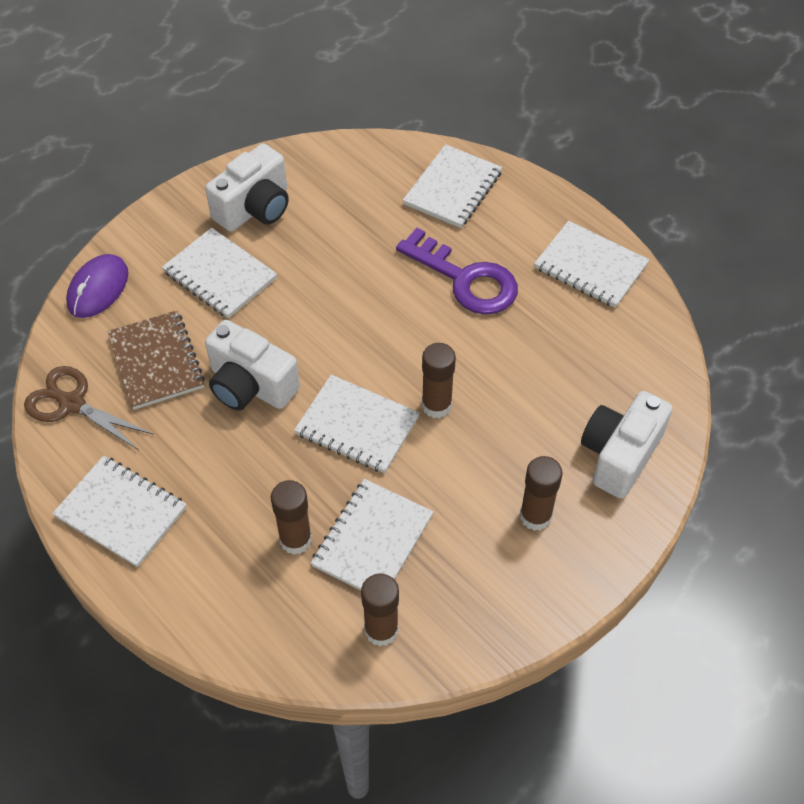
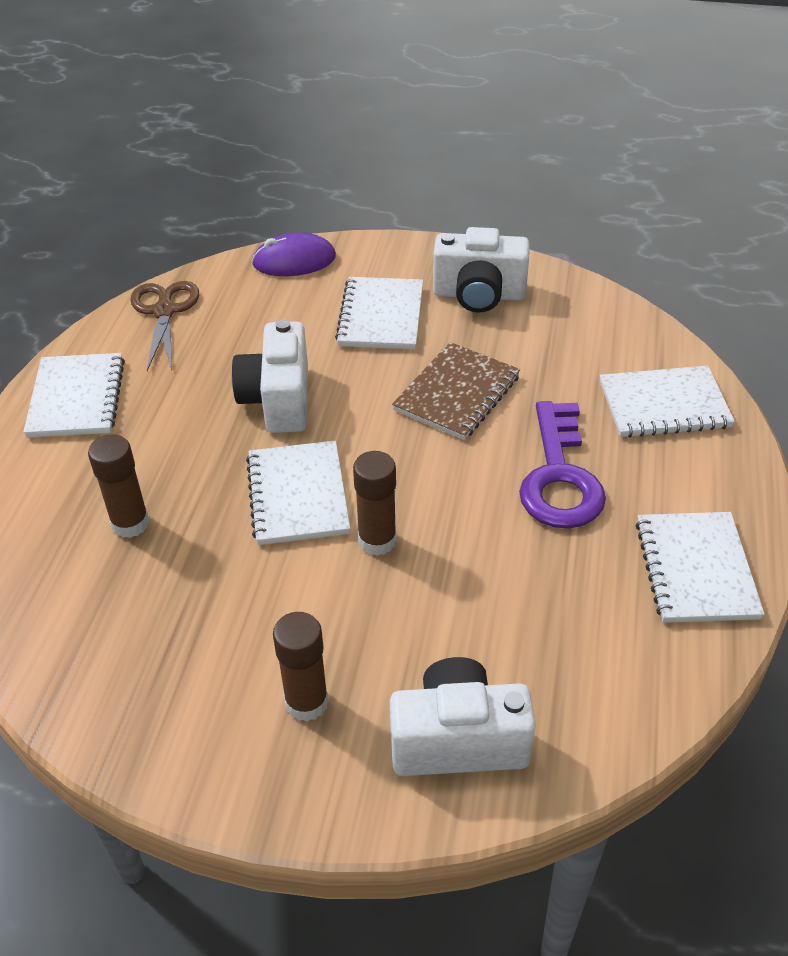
camera: 55 degrees right, 10 degrees down
brown notebook [107,310,205,410] -> brown notebook moved to [392,342,520,440]
white notebook [311,479,433,591] -> none
brown glue stick [361,573,399,646] -> none

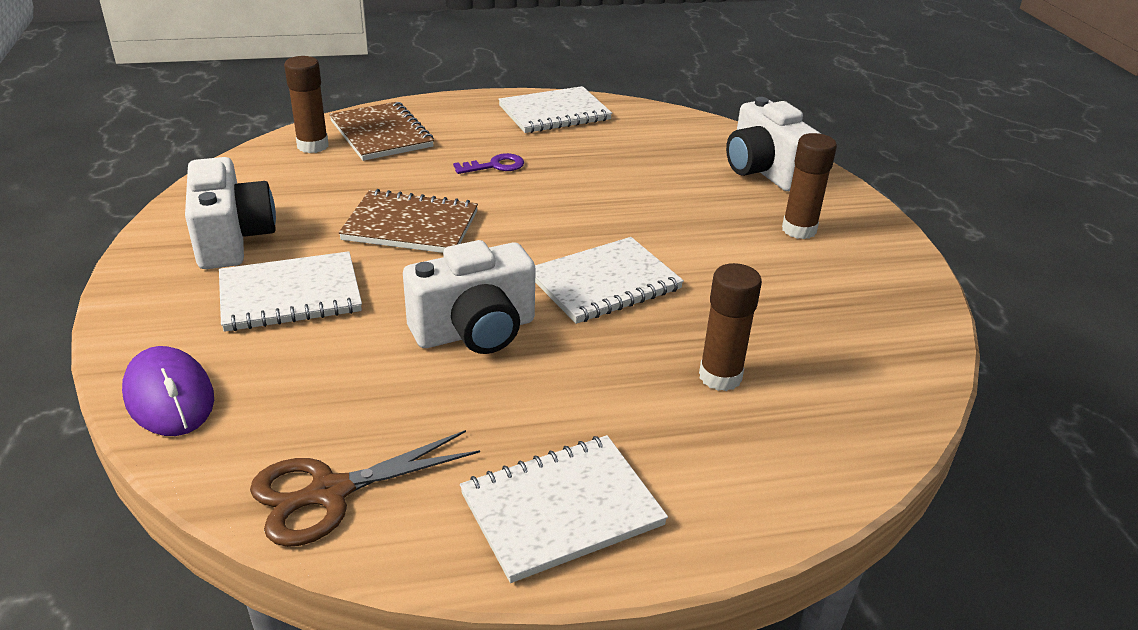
camera: 115 degrees left, 10 degrees down
brown glue stick [353,451,397,556] -> brown glue stick moved to [284,56,329,153]
purple key [519,401,606,529] -> purple key [453,153,524,174], size x0.47
white notebook [600,365,735,438] -> brown notebook [329,101,434,161]

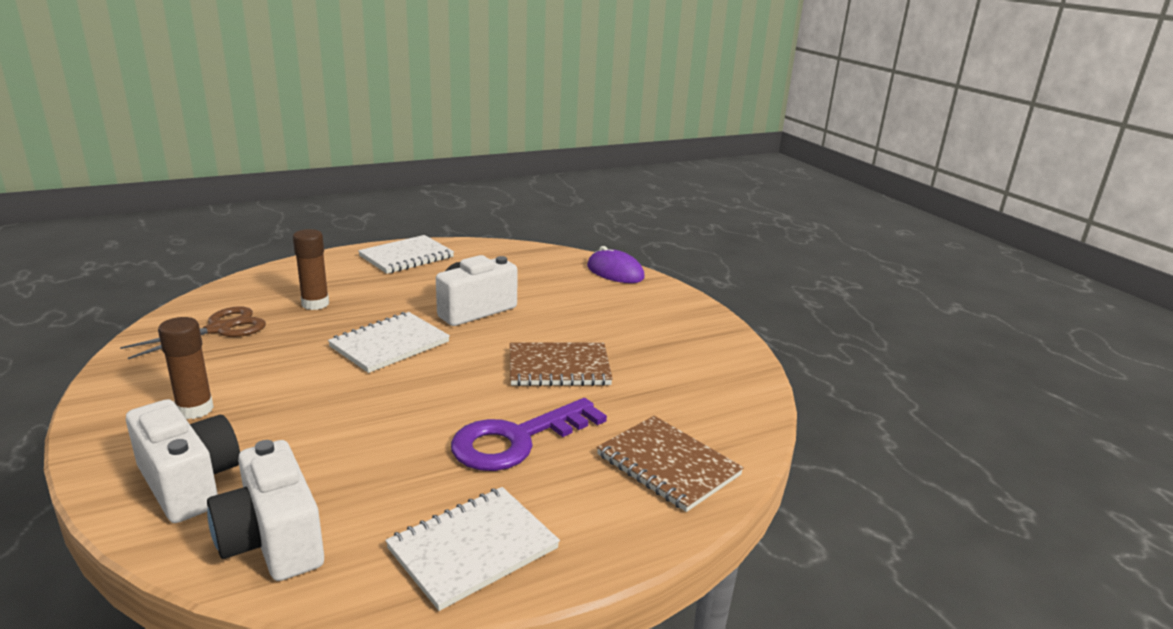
camera: 165 degrees right, 10 degrees down
white camera [185,157,276,269] -> white camera moved to [207,440,324,581]
white notebook [219,251,362,332] -> none
brown scissors [250,430,480,547] -> brown scissors moved to [120,306,266,359]
brown glue stick [284,56,329,153] -> none
purple key [453,153,524,174] -> purple key [451,398,607,471], size x2.12

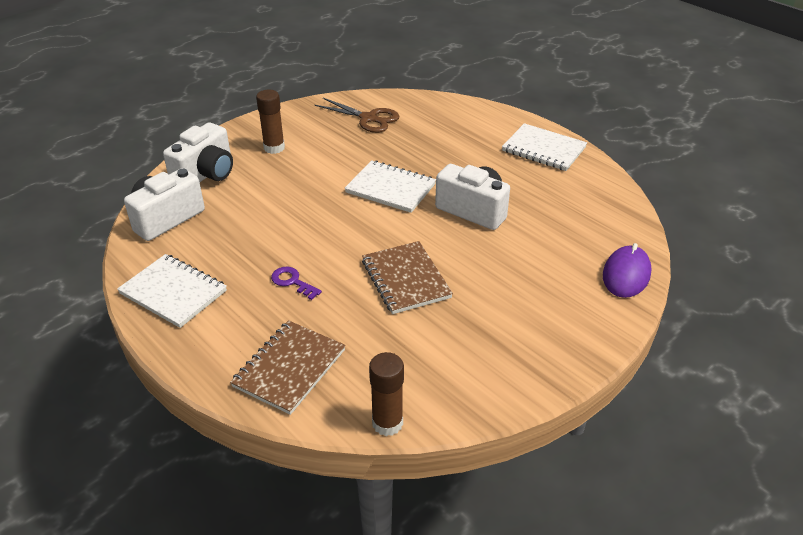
camera: 75 degrees right, 15 degrees up
brown glue stick [293,229,329,310] -> brown glue stick moved to [369,352,404,436]
purple key [451,398,607,471] -> purple key [271,267,322,300], size x0.47

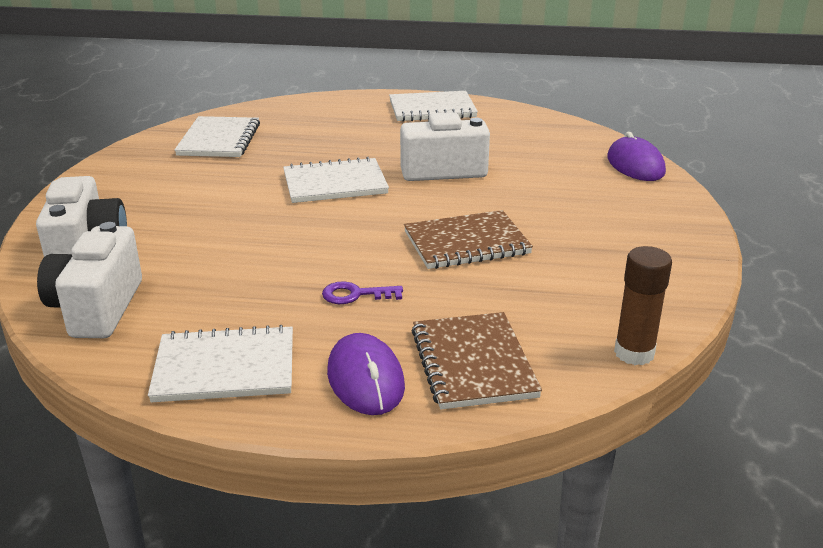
camera: 40 degrees left, 10 degrees down
brown glue stick [256,90,285,154] -> none
brown scissors [315,98,399,133] -> white notebook [174,116,260,157]
brown notebook [362,241,453,314] -> brown notebook turned 45 degrees counterclockwise [404,210,533,269]
none -> purple mouse [327,333,405,415]

